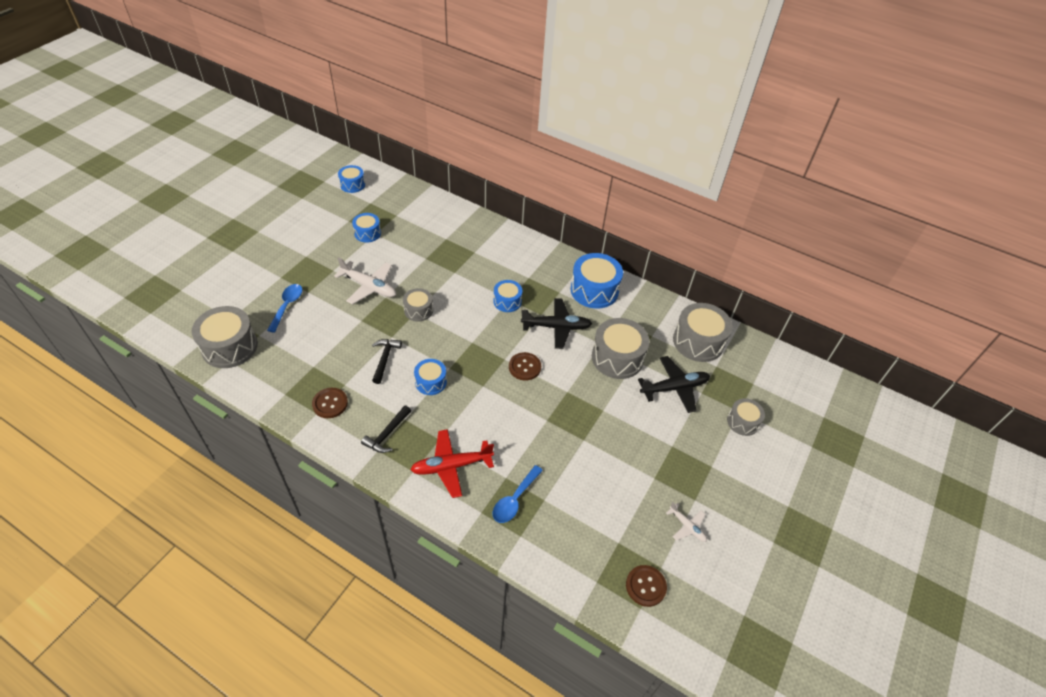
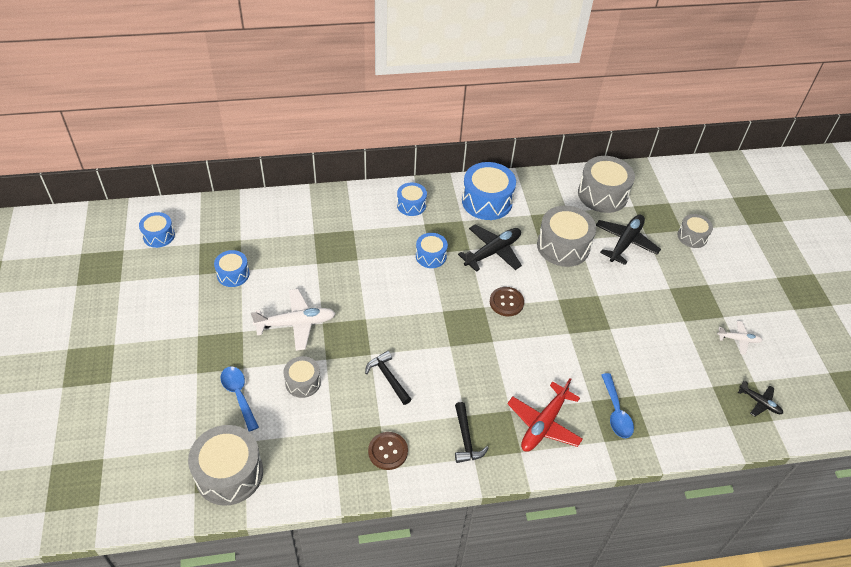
camera: 40 degrees left, 0 degrees up
grey drum [403,288,433,321] -> grey drum moved to [283,356,321,398]
blue drum [414,359,447,395] -> blue drum moved to [397,183,427,216]
brown button [626,565,667,607] -> black plane [738,381,783,417]

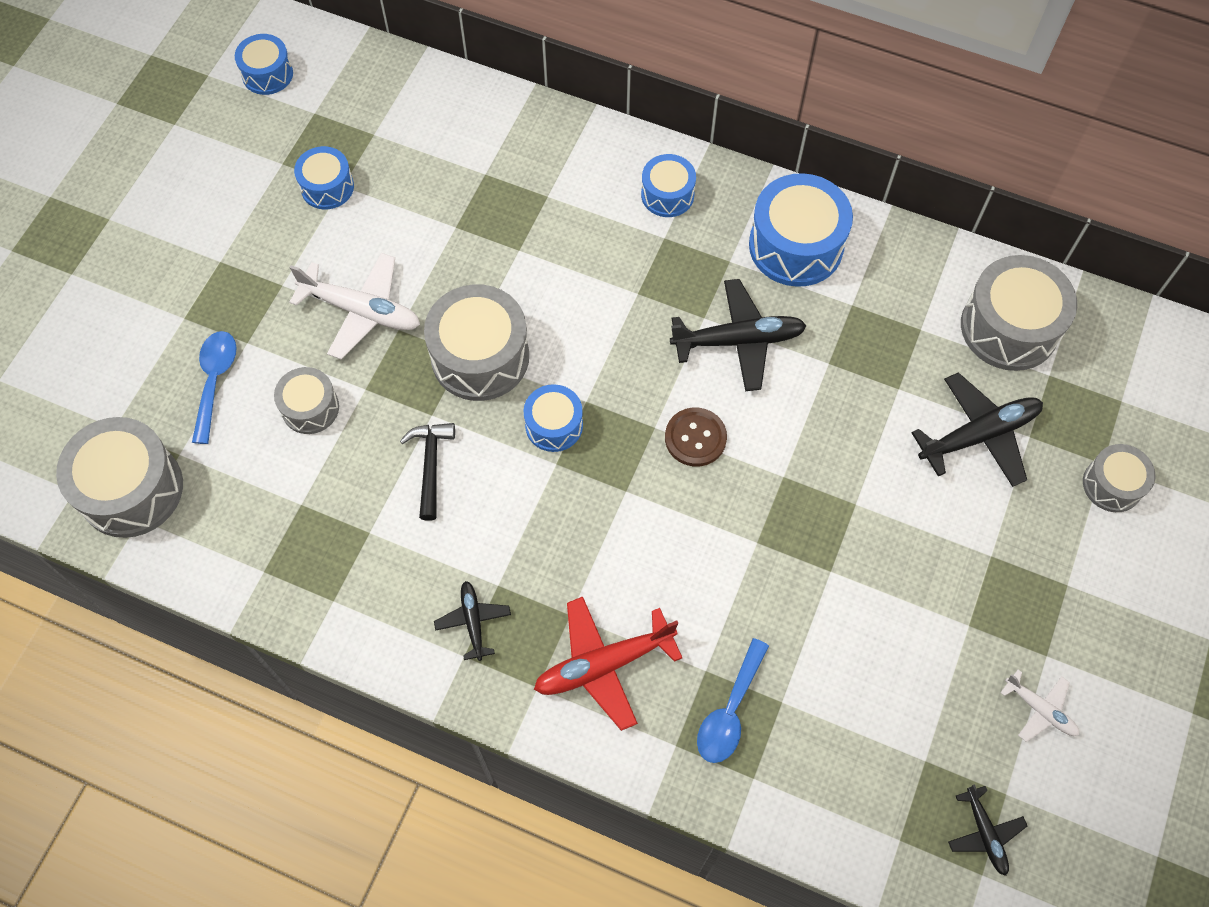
camera: 35 degrees right, 15 degrees up
brown button [368,432,408,470] -> none
blue drum [416,233,448,268] -> blue drum moved to [524,384,583,452]
black hammer [455,402,488,463] -> black plane [434,581,511,661]
grey drum [537,206,596,267] -> grey drum moved to [424,284,529,401]

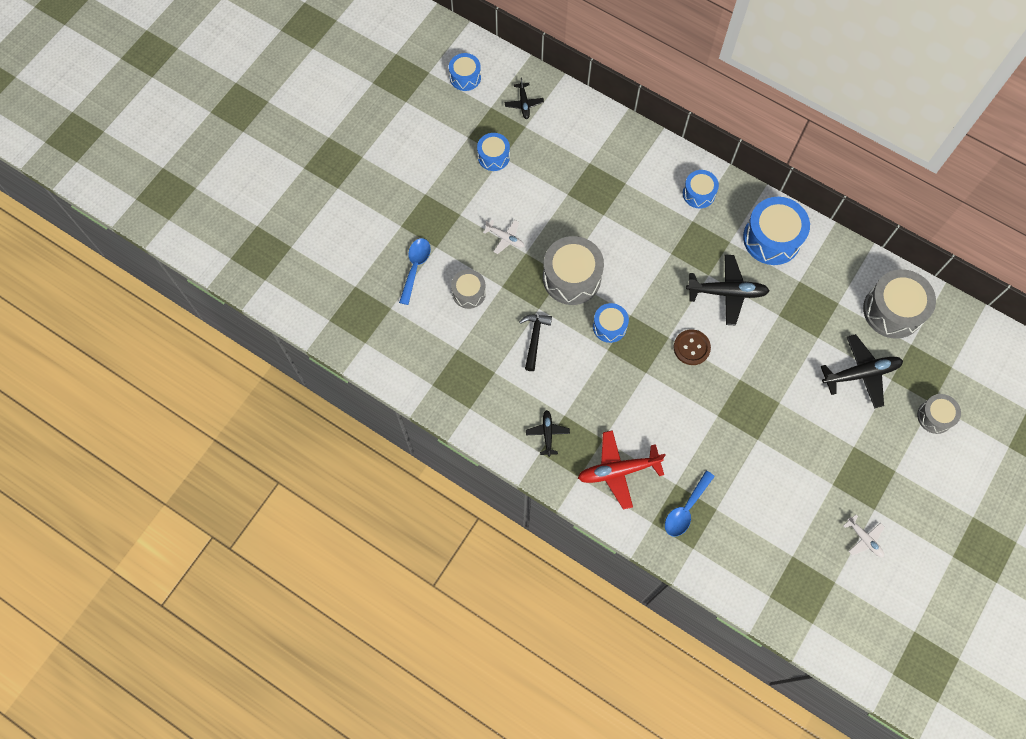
camera: 10 degrees right, 5 degrees up
grey drum [56,417,183,538] -> none
white plane [289,253,420,360] -> white plane [483,220,524,254], size x0.55
black plane [948,784,1027,876] -> black plane moved to [504,77,544,119]

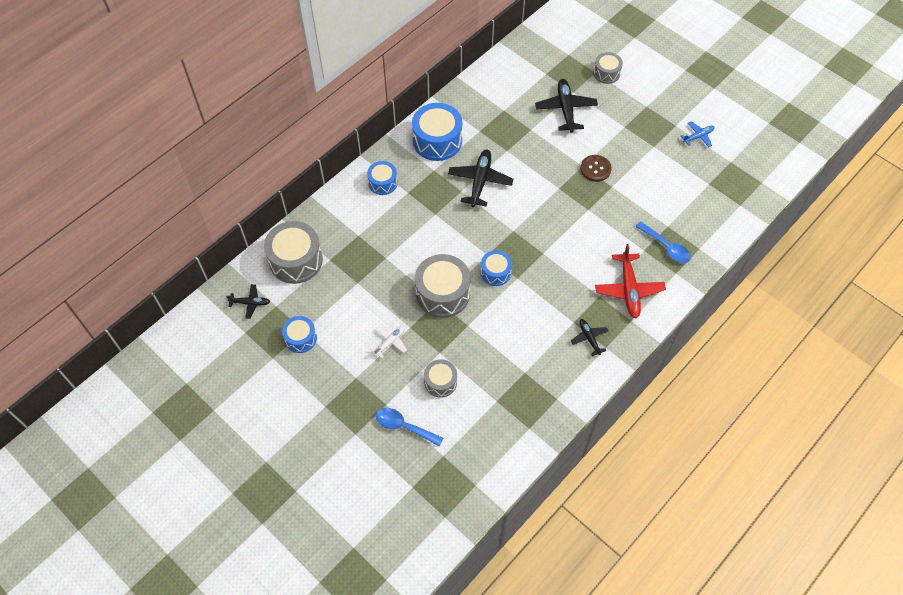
camera: 80 degrees left, 10 degrees down
blue drum [449,53,481,91] -> none
black hammer [519,315,552,371] -> none
black plane [526,410,570,457] -> black plane turned 60 degrees clockwise [571,319,608,356]
brown button [674,329,711,365] -> brown button moved to [580,155,612,182]
white plane [843,515,884,557] -> blue plane [681,121,715,147]
grey drum [863,269,936,339] -> grey drum moved to [264,221,323,284]

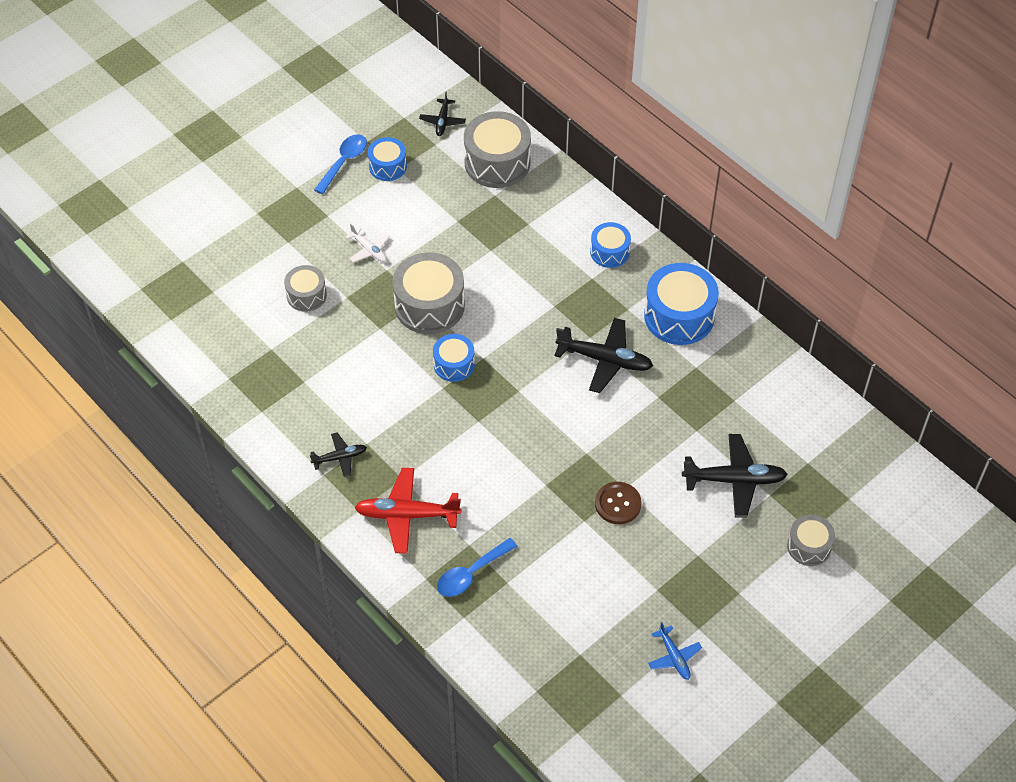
camera: 95 degrees right, 5 degrees down
blue spoon [376,408,443,447] -> blue spoon moved to [314,134,367,194]

